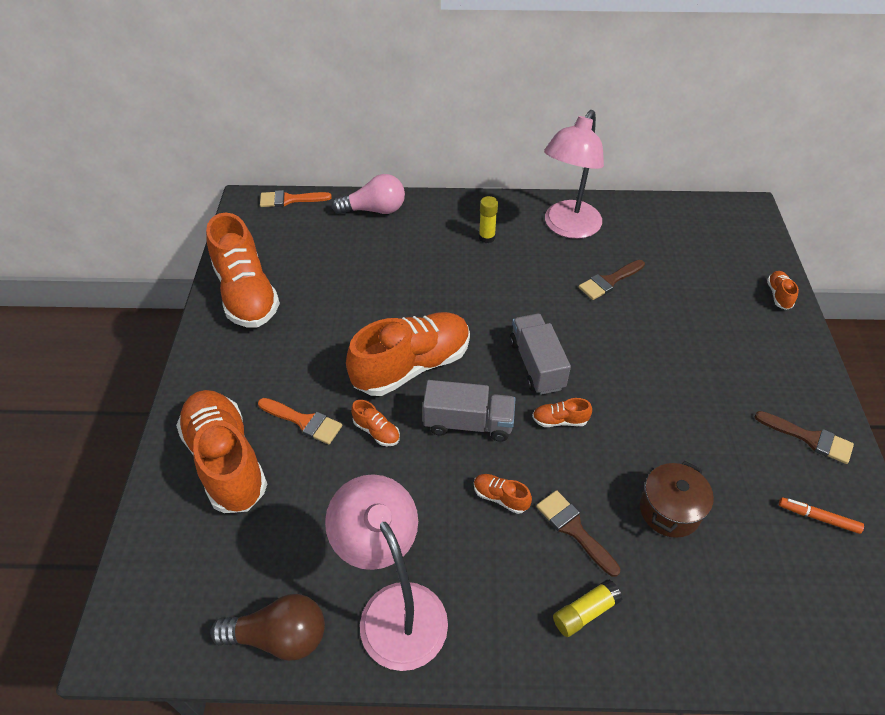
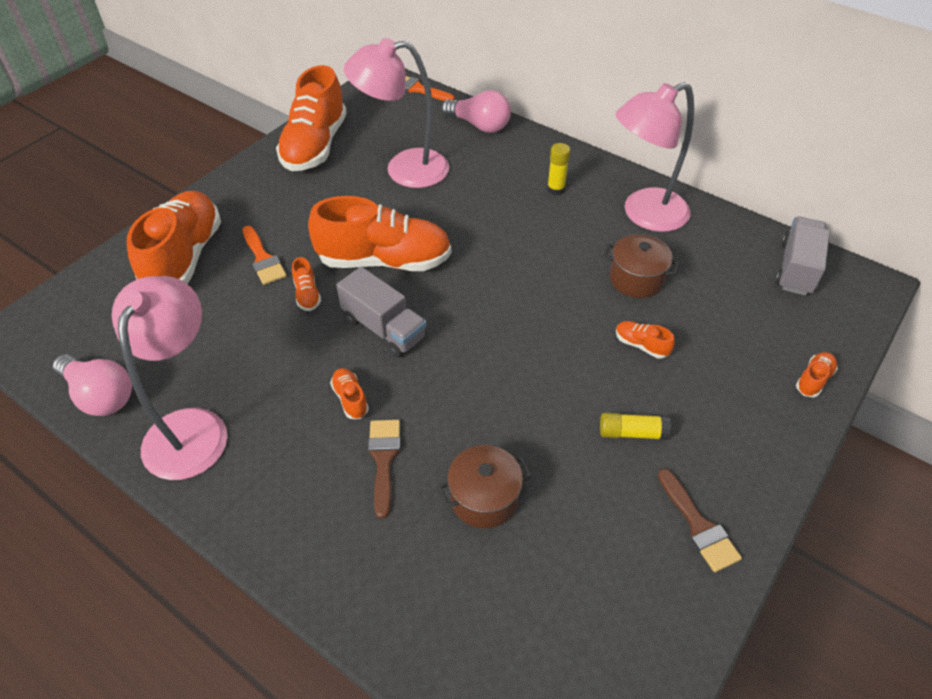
camera: 35 degrees right, 0 degrees up
brown light bulb [210,594,325,661] -> pink light bulb [53,354,132,416]
grey truck [510,314,571,395] -> grey truck moved to [775,217,830,296]
orange shoe [532,398,592,427] -> orange shoe moved to [616,321,675,359]
yellow glue stick [553,579,623,637] -> yellow glue stick moved to [600,413,671,440]
brown brush [579,260,645,300] -> brown pot [603,234,680,298]
orange marker [779,497,864,534] -> none
none -> pink lamp [344,38,449,188]

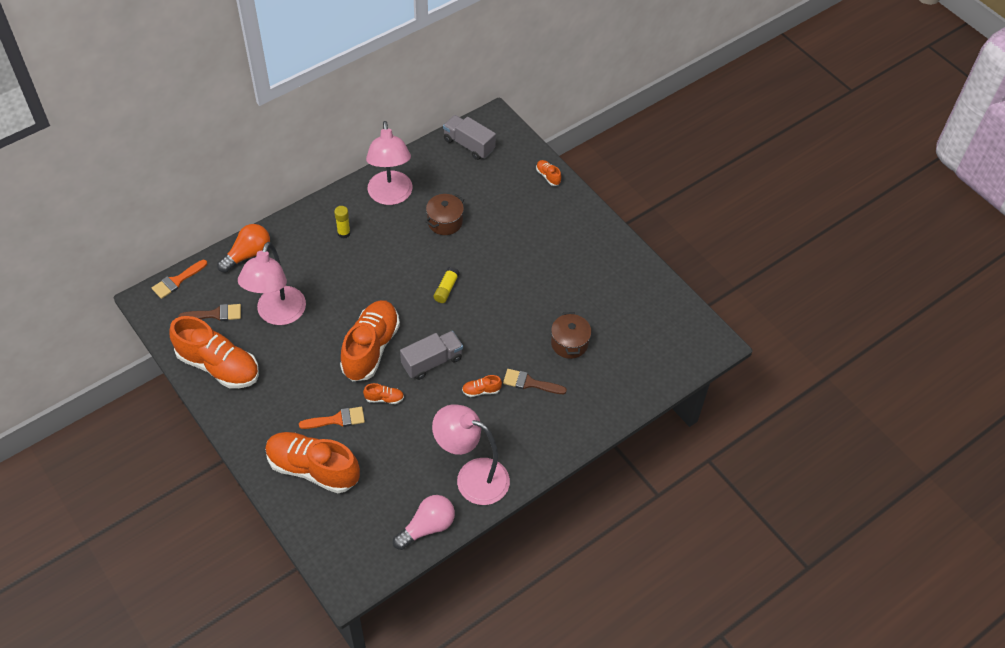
camera: 75 degrees left, 5 degrees up
pink light bulb [441,90,511,133] -> orange light bulb [217,224,270,273]
yellow glue stick [600,413,671,440] -> yellow glue stick moved to [434,267,460,303]
orange shoe [616,321,675,359] -> none
brown brush [658,469,742,572] -> brown brush moved to [179,304,241,321]

